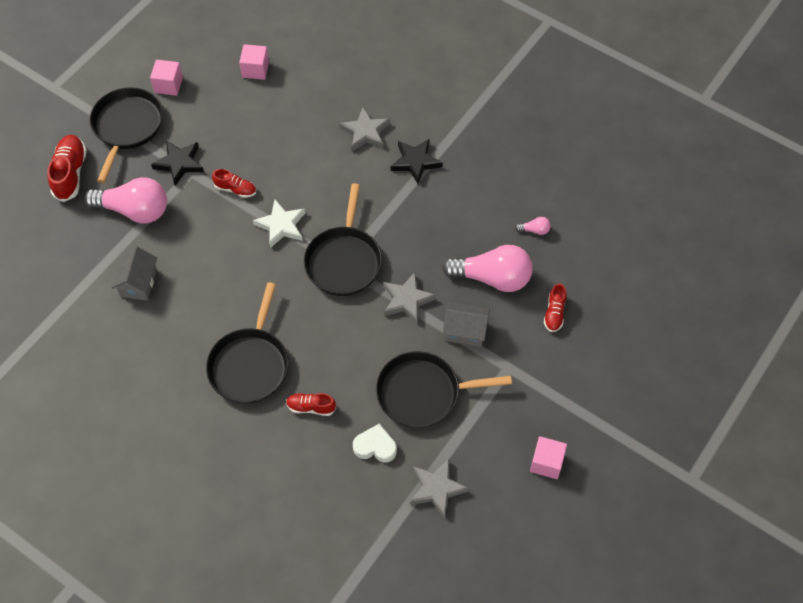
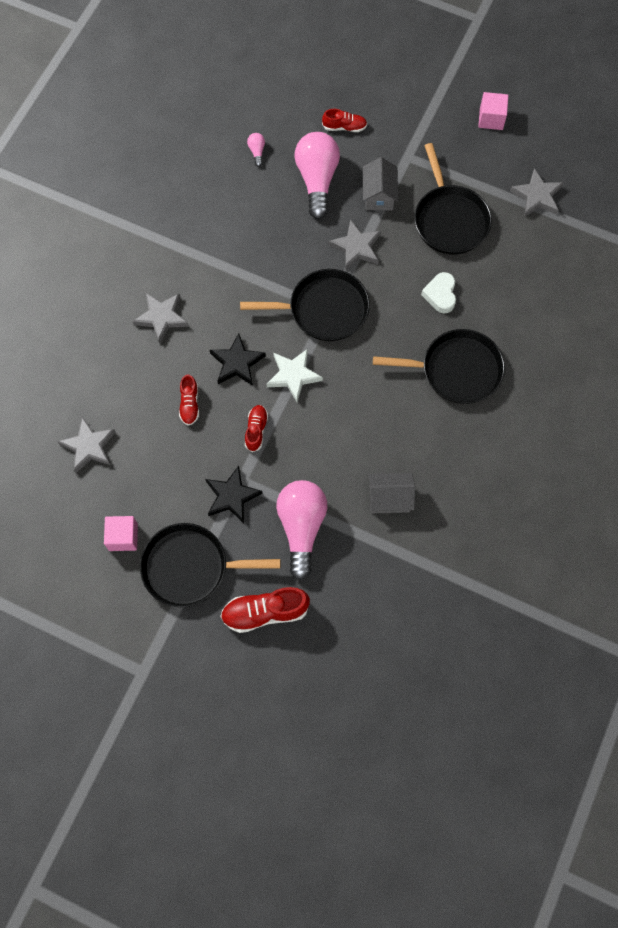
camera: 100 degrees left, 10 degrees up
pink cube [239,44,269,80] -> grey star [57,416,116,473]
red shoe [286,393,336,416] -> red shoe moved to [179,375,199,426]
white heart [353,424,397,463] -> white heart moved to [421,272,456,314]
black star [391,139,443,184] -> black star moved to [210,333,266,386]

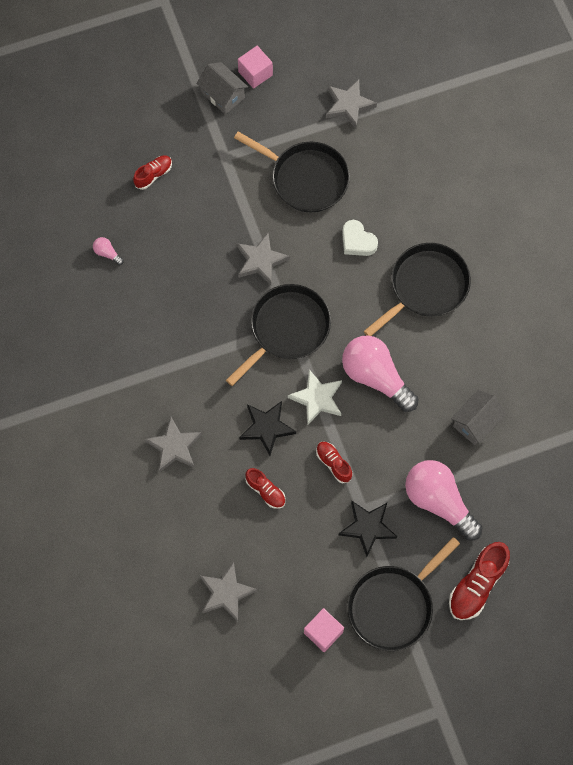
camera: 45 degrees left, 0 degrees up
pink light bulb [295,132,340,219] -> pink light bulb moved to [342,335,419,412]
grey house [363,157,398,210] -> grey house moved to [196,62,248,115]

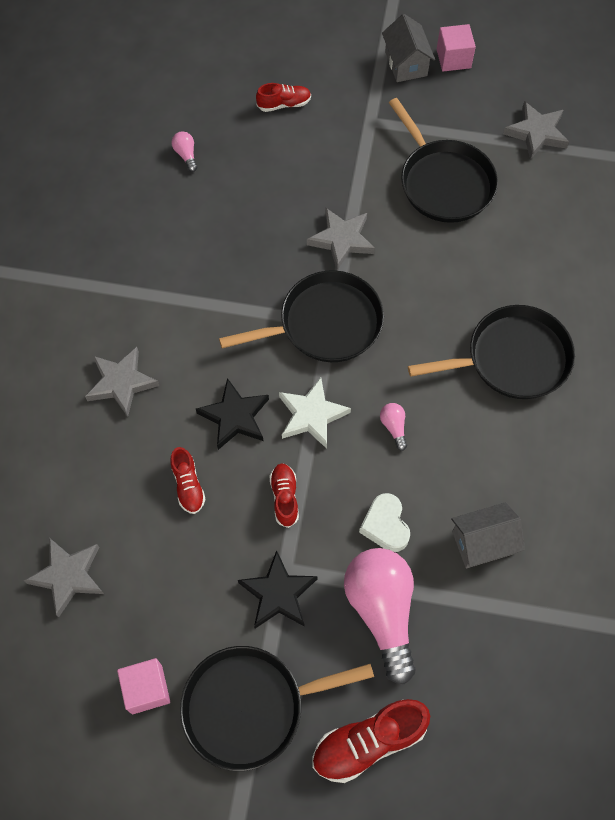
camera: 30 degrees right, 5 degrees down
white heart [342,220,378,256] -> white heart moved to [359,493,410,552]
pink light bulb [342,335,419,412] -> pink light bulb [380,403,407,451], size x0.40

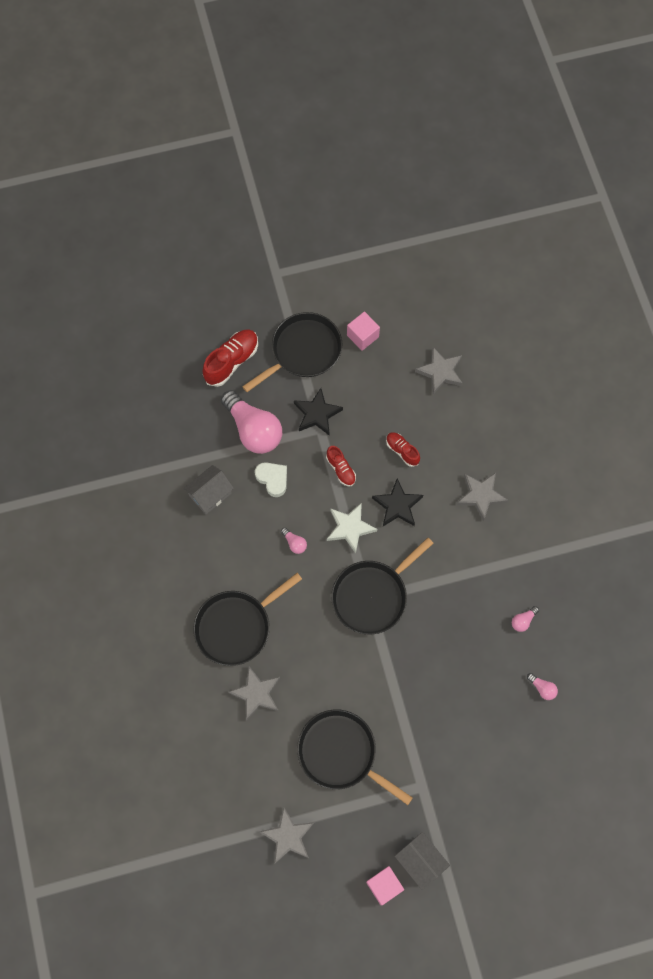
camera: 155 degrees right, 5 degrees up
red shoe [256,83,311,112] -> none
grey star [307,208,375,270] -> grey star moved to [228,666,280,721]
none -> pink light bulb [512,606,539,632]

